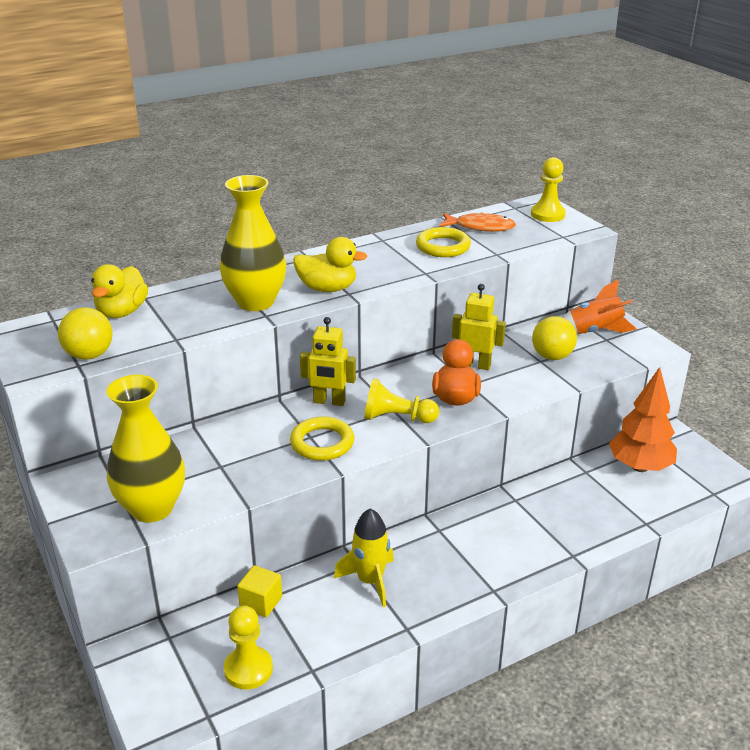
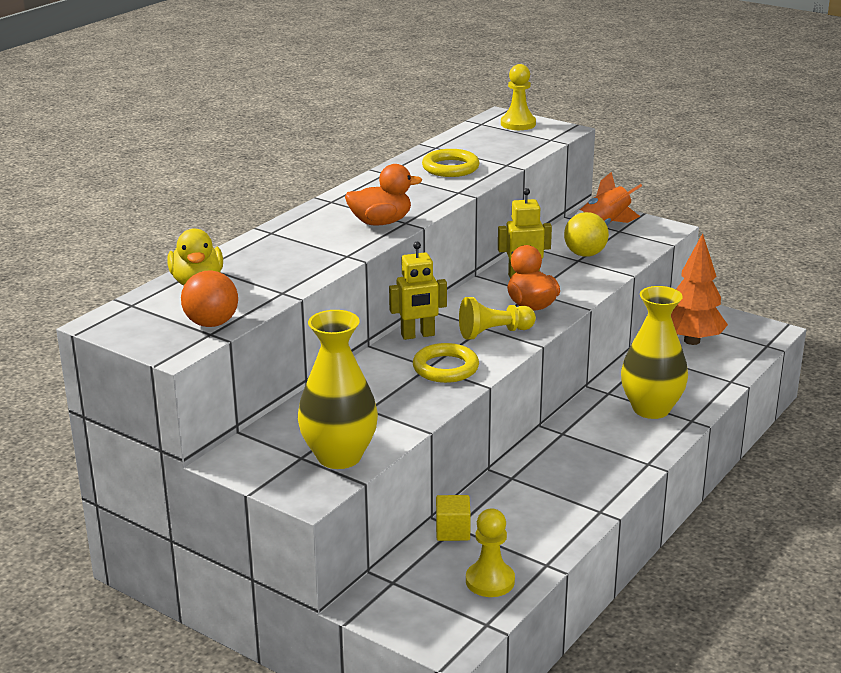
camera: 25 degrees left, 5 degrees down
yellow ball [58,307,113,360] -> orange ball [181,270,238,327]
yellow vase [220,175,286,311] -> yellow vase moved to [621,286,688,419]
yellow duck [293,237,367,292] -> orange duck [345,164,422,225]
yellow rocket [334,508,394,607] -> none
orange fish [439,212,516,232] -> none

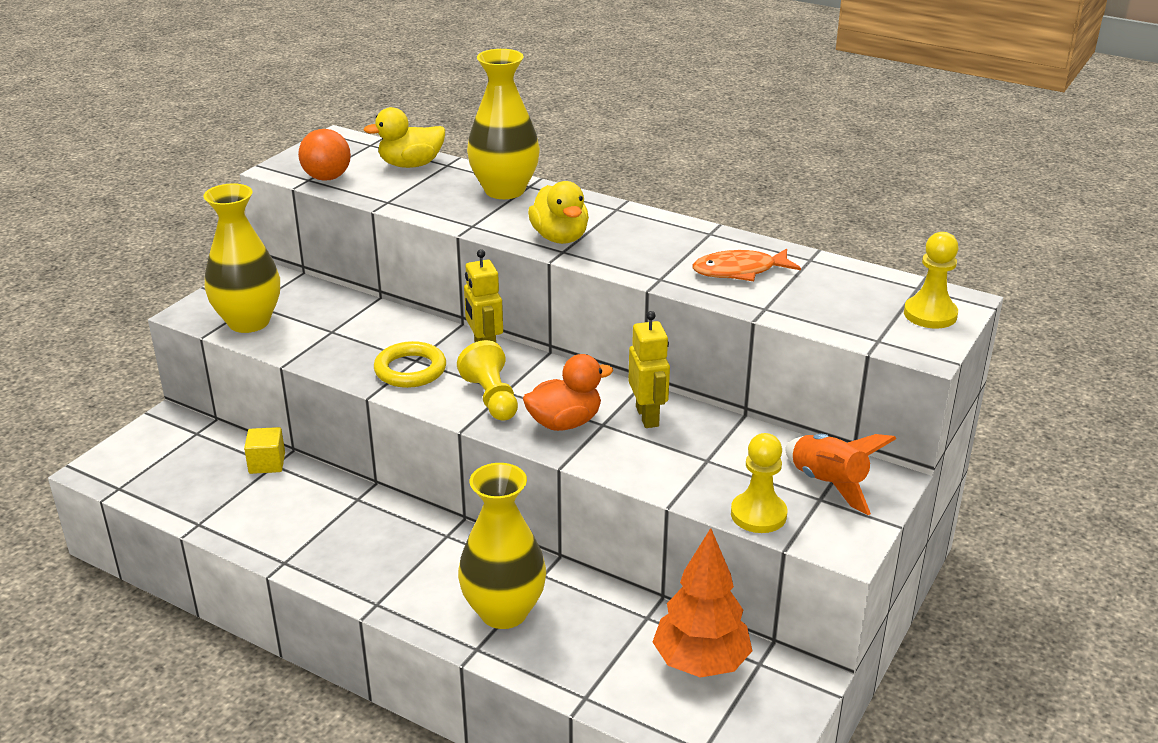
camera: 85 degrees right, 5 degrees up
orange duck [345,164,422,225] -> yellow duck [528,181,589,244]
yellow ring [422,149,480,177] -> orange fish [693,248,801,281]
yellow pawn [466,509,515,597] -> yellow pawn moved to [731,433,787,533]
yellow ball [564,212,609,257] -> none
none -> yellow vase [467,49,540,199]

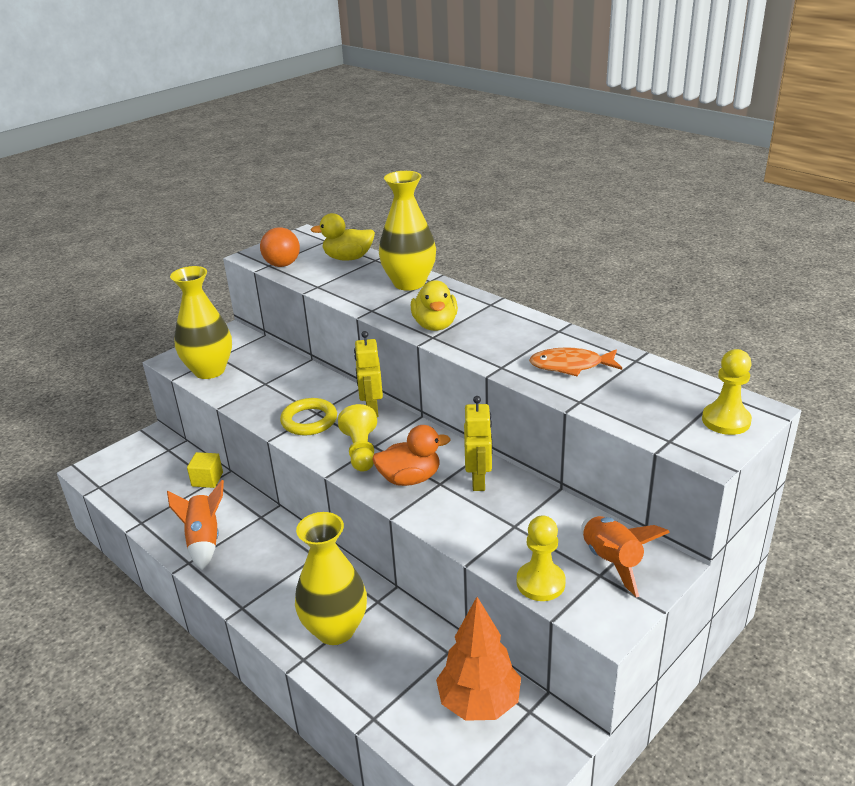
camera: 15 degrees right, 0 degrees up
none -> orange rocket [167,480,224,570]

